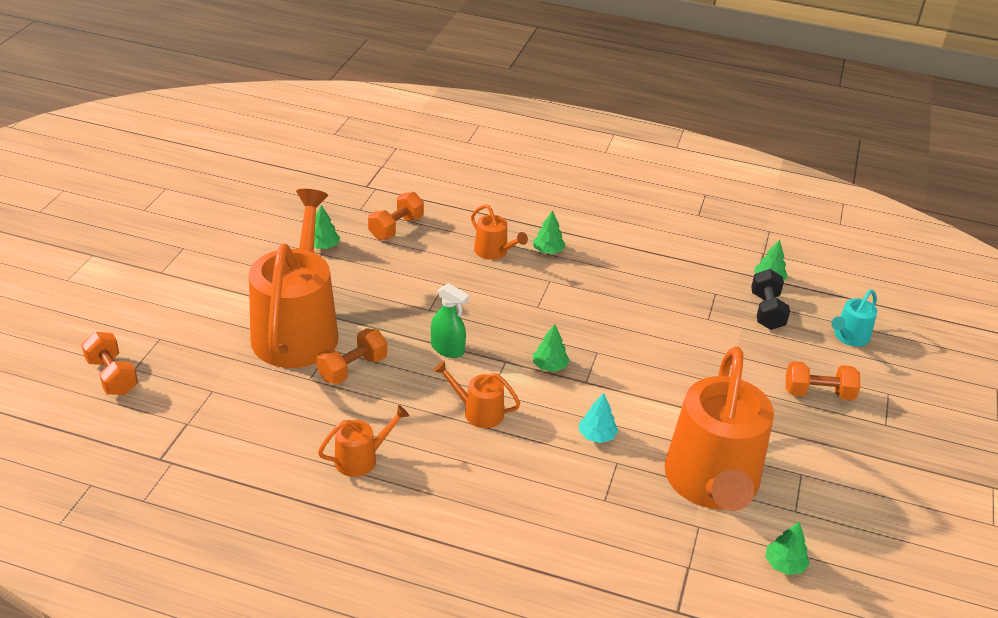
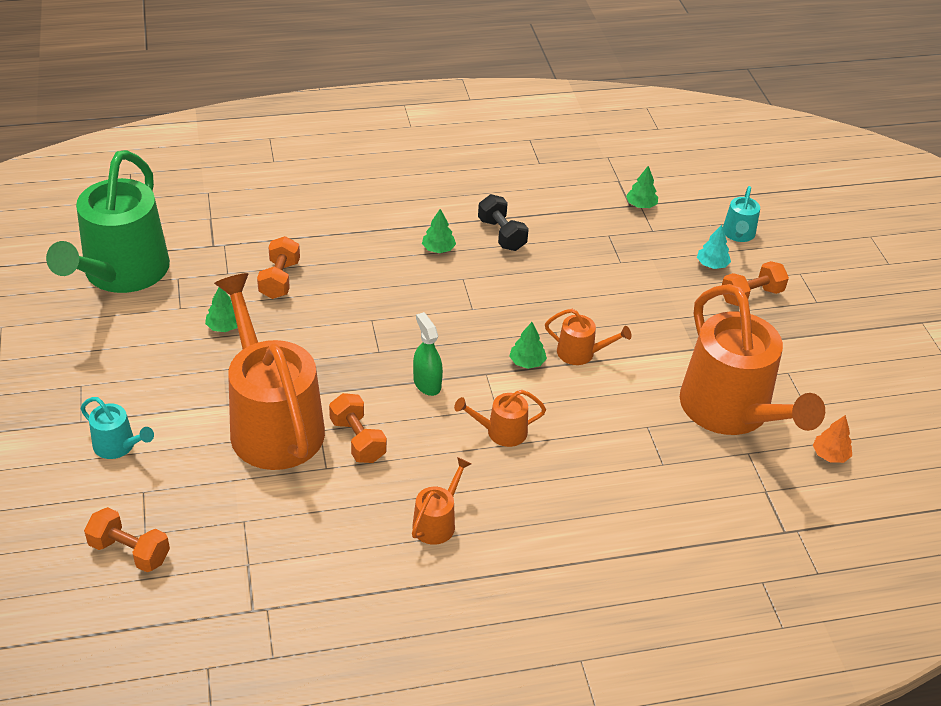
camera: 30 degrees left, 5 degrees up
orange dumbbell [316,328,387,384] -> orange dumbbell turned 45 degrees counterclockwise [329,393,387,463]
green spray bottle [431,283,469,358] -> green spray bottle turned 120 degrees counterclockwise [413,312,443,396]
orange watering can [471,205,528,260] -> orange watering can moved to [545,309,631,365]
turquoise tree [579,393,618,443] -> turquoise tree moved to [697,225,731,269]
black dumbbell [751,269,790,330] -> black dumbbell moved to [478,194,529,251]
green tree [765,522,810,575] -> orange tree [813,415,852,463]
none -> green watering can [46,150,170,293]
none -> turquoise watering can [81,397,154,459]

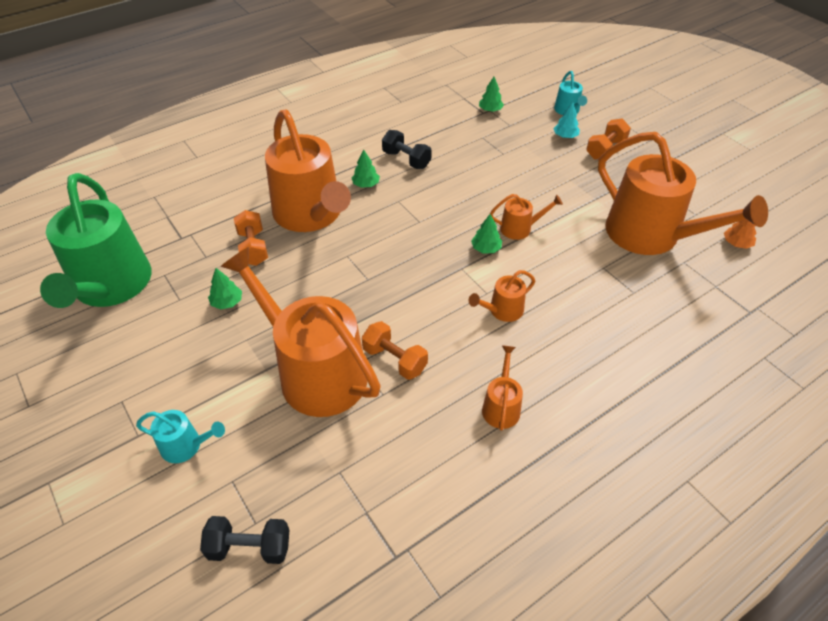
camera: 20 degrees left, 5 degrees up
orange dumbbell [84,507,170,572] -> black dumbbell [200,516,289,564]
green spray bottle [413,312,443,396] -> none
none -> orange watering can [265,110,351,232]

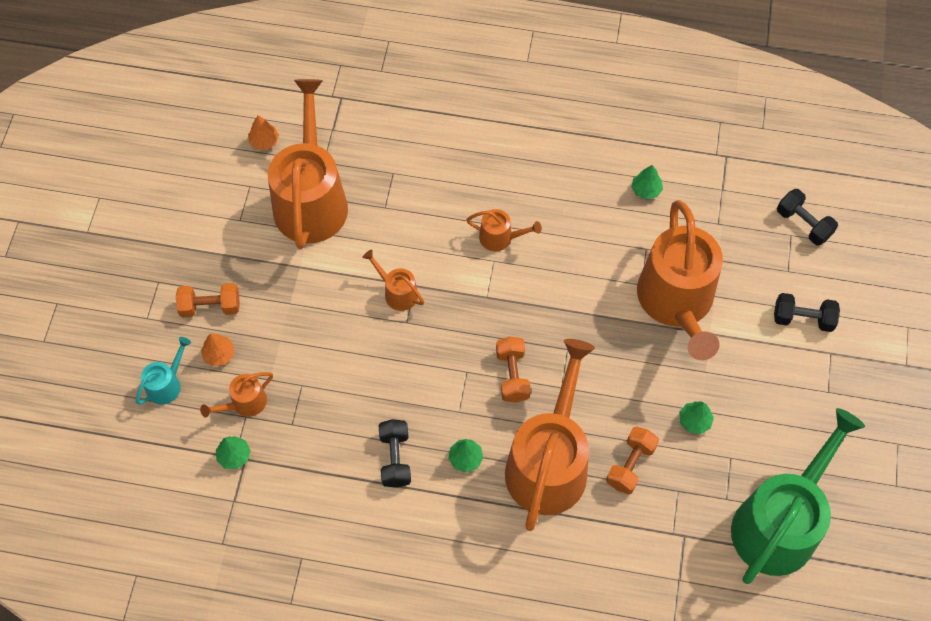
camera: 135 degrees left, 15 degrees up
turquoise watering can [136,410,225,463] -> black dumbbell [774,293,840,332]
orange dumbbell [362,321,428,380] -> orange dumbbell moved to [496,336,531,403]
green tree [471,214,502,253] -> green tree moved to [631,165,663,199]
orange watering can [482,345,523,431] -> orange watering can moved to [200,372,273,418]
turquoise tree [553,102,580,138] -> orange tree [201,334,234,366]

